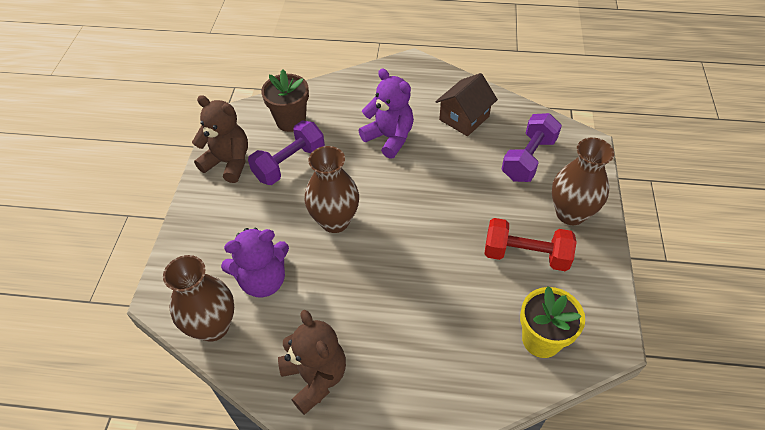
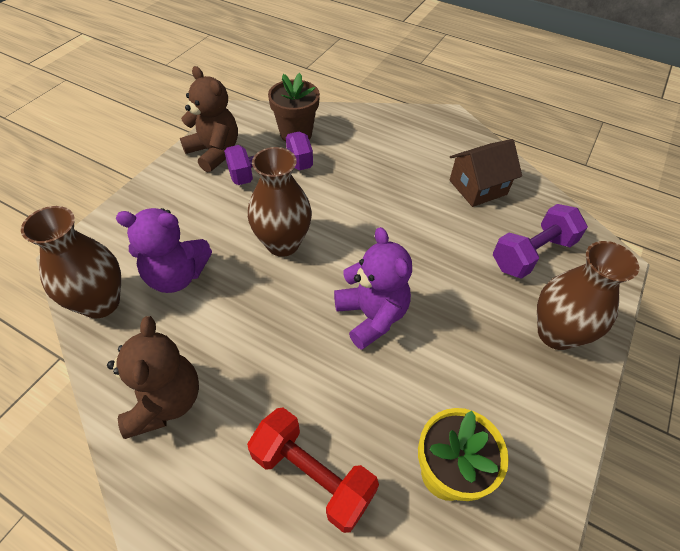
camera: 20 degrees right, 0 degrees up
purple teddy bear [359,68,414,159] -> purple teddy bear moved to [334,227,412,350]
red dumbbell [484,218,576,271] -> red dumbbell moved to [247,408,379,533]

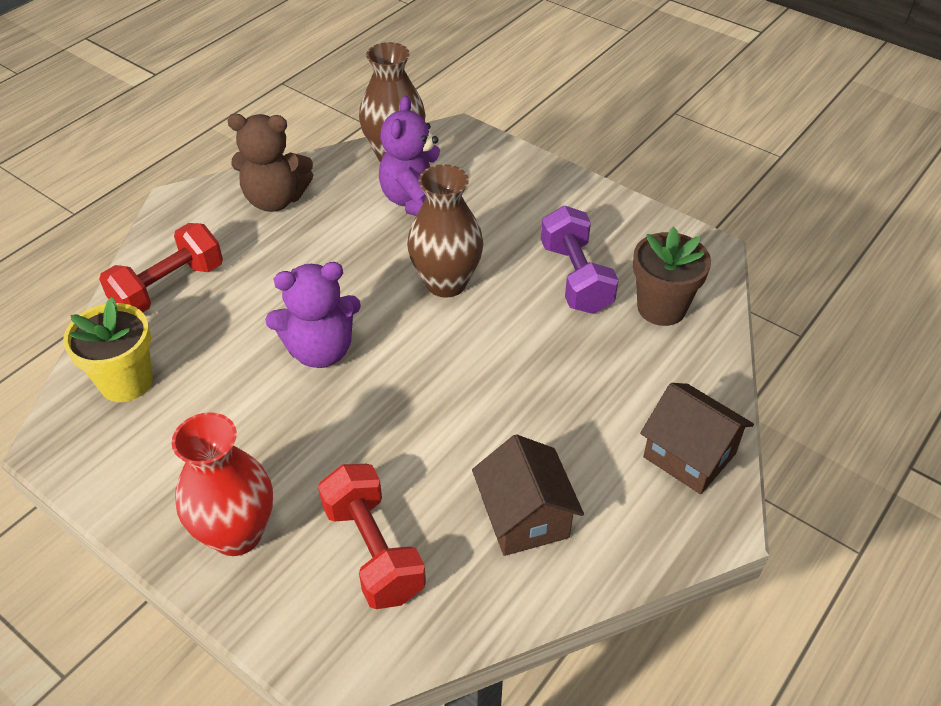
camera: 100 degrees right, 5 degrees down
brown teddy bear [180,66,238,172] -> none
purple dumbbell [493,204,588,279] -> red dumbbell [318,464,426,609]
brown vase [537,241,639,350] -> red vase [171,412,273,556]
none -> brown house [640,383,754,494]

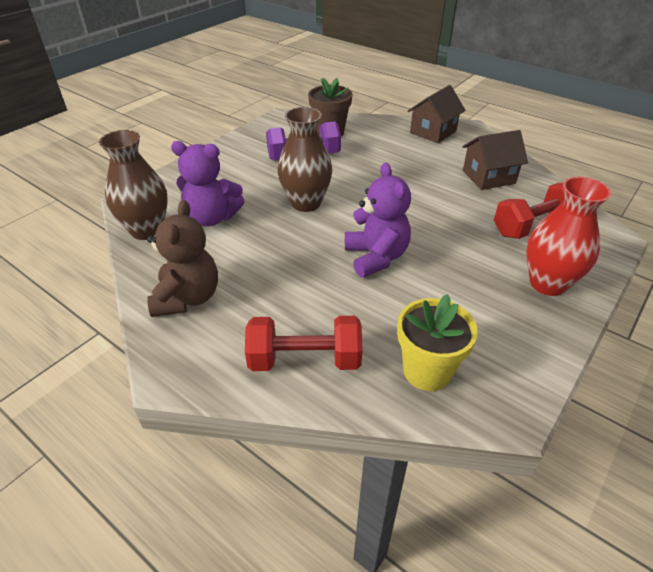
camera: 90 degrees left, 5 degrees down
red dumbbell [99,223,223,312] -> red dumbbell turned 45 degrees counterclockwise [245,316,363,371]

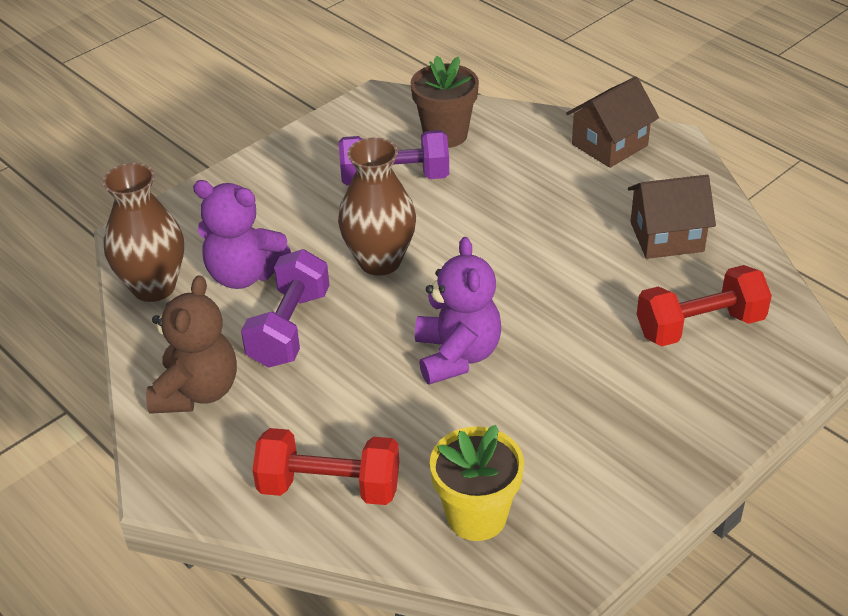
camera: 10 degrees right, 0 degrees up
red vase [526,177,611,296] -> none
none -> purple dumbbell [241,249,330,368]

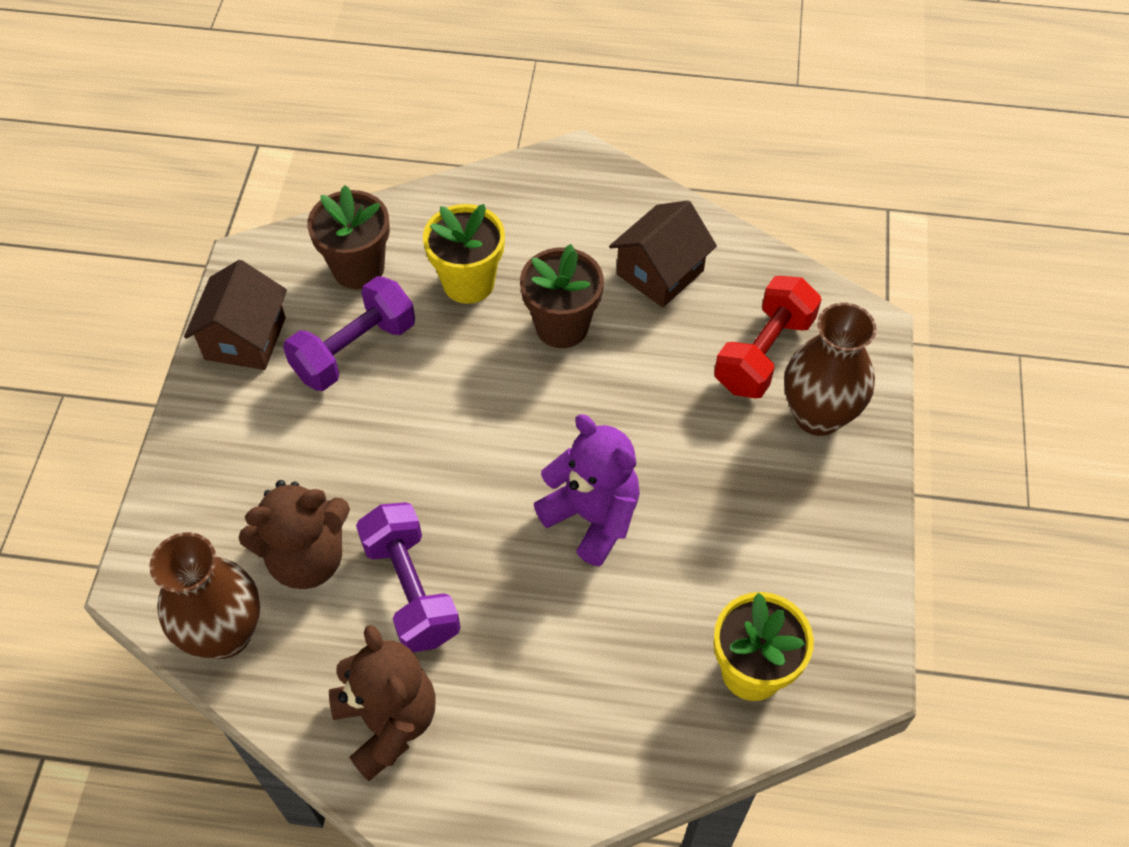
camera: 40 degrees left, 15 degrees up
purple teddy bear [193,180,291,289] -> brown teddy bear [238,480,350,589]
red dumbbell [252,428,399,505] -> none
brown vase [338,137,416,275] -> brown vase moved to [784,303,877,436]
brown house [566,77,659,168] -> brown house moved to [184,260,287,370]
none -> yellow flower pot [423,204,505,304]
none -> brown flower pot [520,244,604,348]

